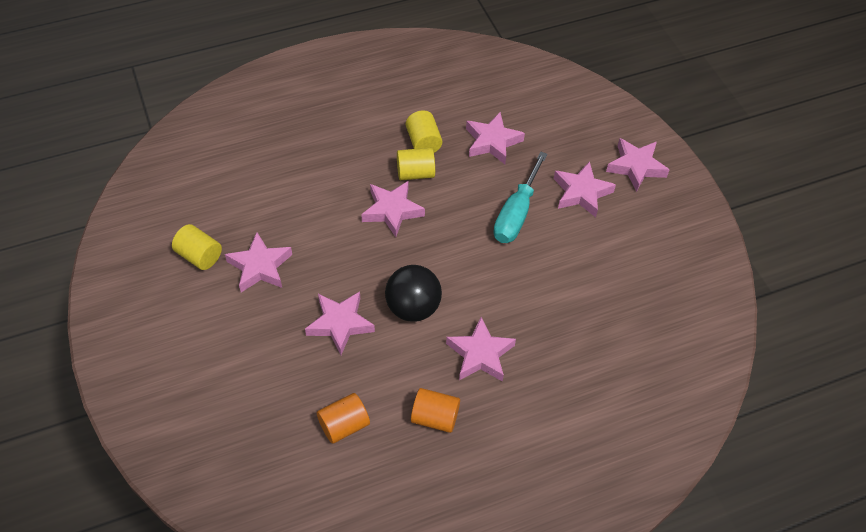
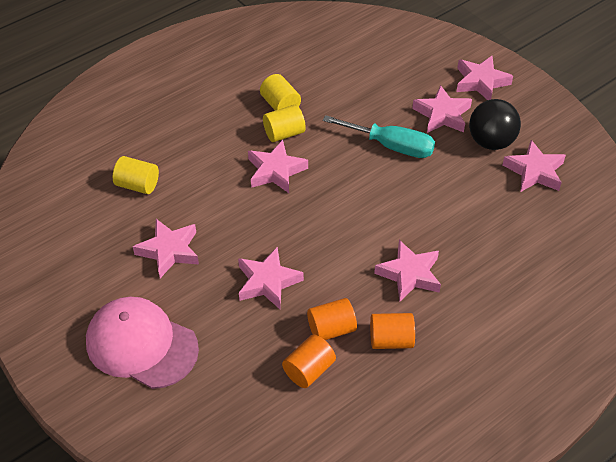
camera: 15 degrees left, 5 degrees down
yellow cylinder [172,224,222,270] -> yellow cylinder moved to [113,156,159,194]
black ball [385,265,442,322] -> black ball moved to [469,99,521,150]
pink star [466,112,525,164] -> pink star moved to [502,140,566,192]
turquoise screwdriver [493,151,548,243] -> turquoise screwdriver turned 75 degrees counterclockwise [323,115,435,158]
none -> pink cap [86,297,199,389]
none -> orange cylinder [307,298,357,340]

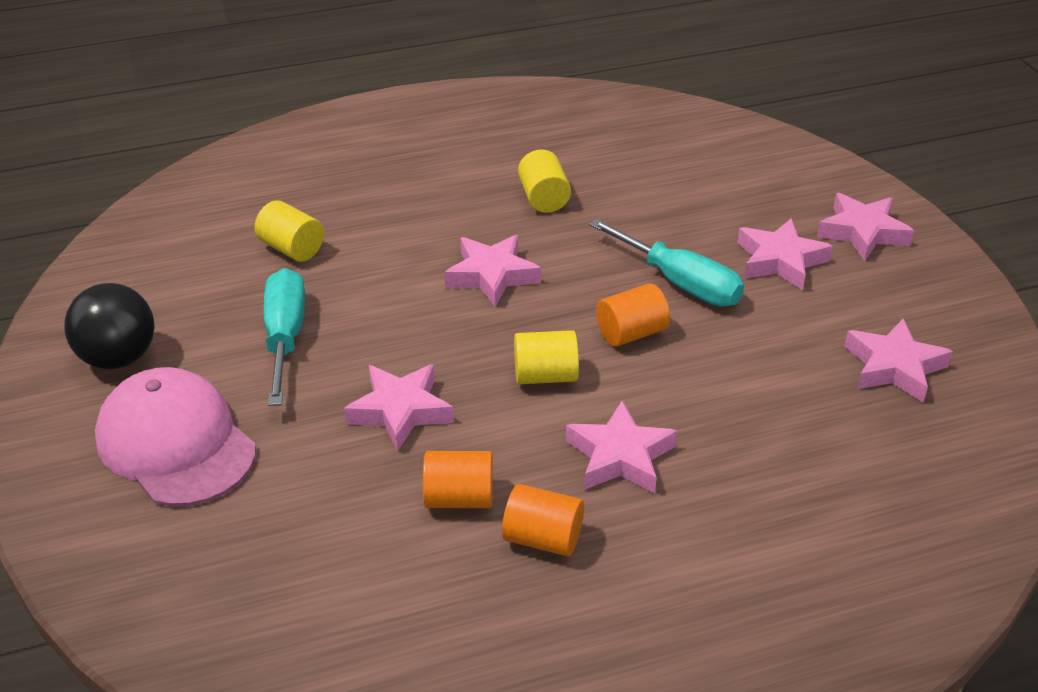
camera: 20 degrees right, 10 degrees down
pink star [133,219,199,278] -> turquoise screwdriver [264,268,305,406]
yellow cylinder [263,105,306,142] -> yellow cylinder moved to [514,330,579,384]
orange cylinder [282,335,336,388] -> orange cylinder moved to [596,283,670,346]
black ball [469,99,521,150] -> black ball moved to [64,283,155,369]

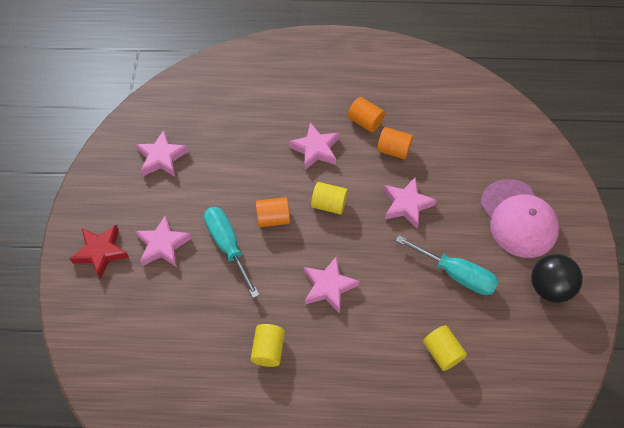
camera: 160 degrees left, 20 degrees up
turquoise screwdriver [264,268,305,406] -> turquoise screwdriver turned 75 degrees counterclockwise [396,235,499,295]
pink star [817,193,914,261] -> red star [70,225,129,279]

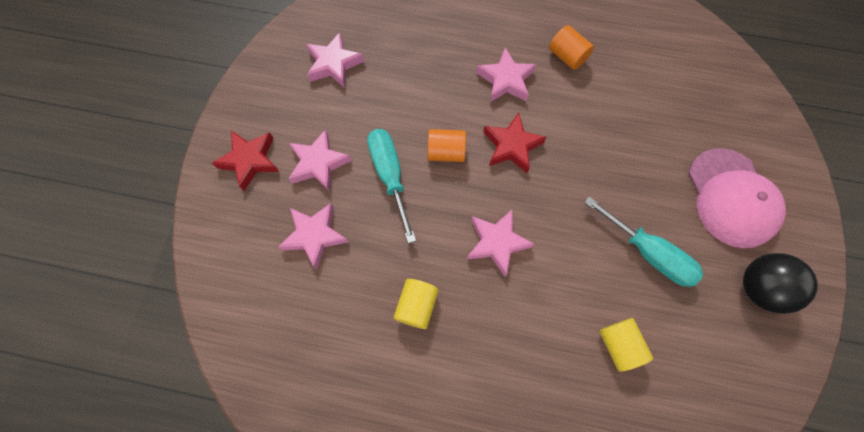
camera: 10 degrees right, 10 degrees up
yellow cylinder [311,182,348,215] -> red star [483,112,547,173]
orange cylinder [377,127,413,159] -> none
pink star [384,177,437,228] -> pink star moved to [278,203,348,270]

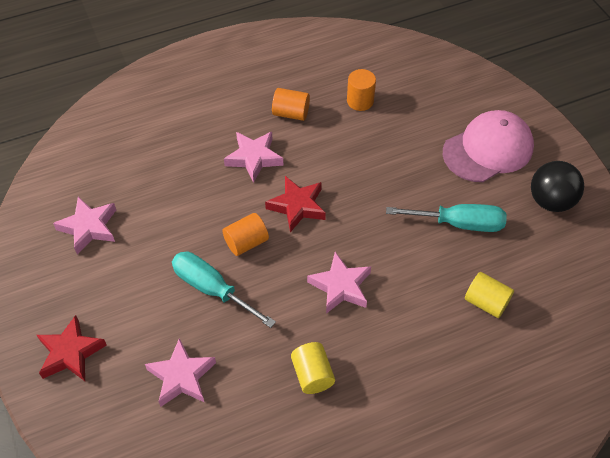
camera: 35 degrees left, 15 degrees down
pink star [288,129,352,192] -> none
pink cap [688,148,786,248] -> pink cap turned 75 degrees counterclockwise [443,110,534,182]
none -> orange cylinder [347,69,376,111]

